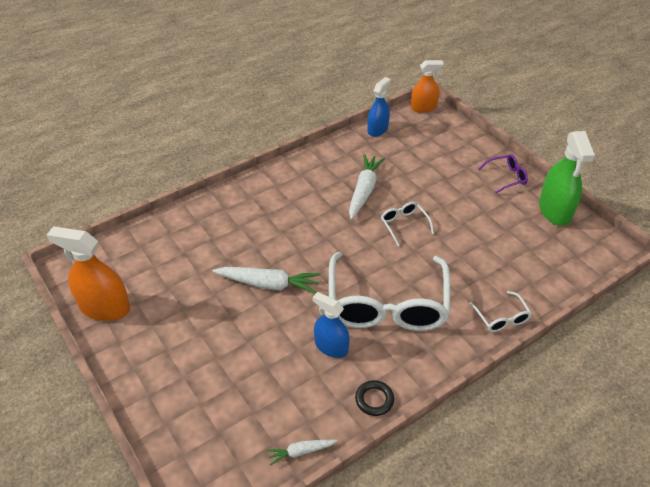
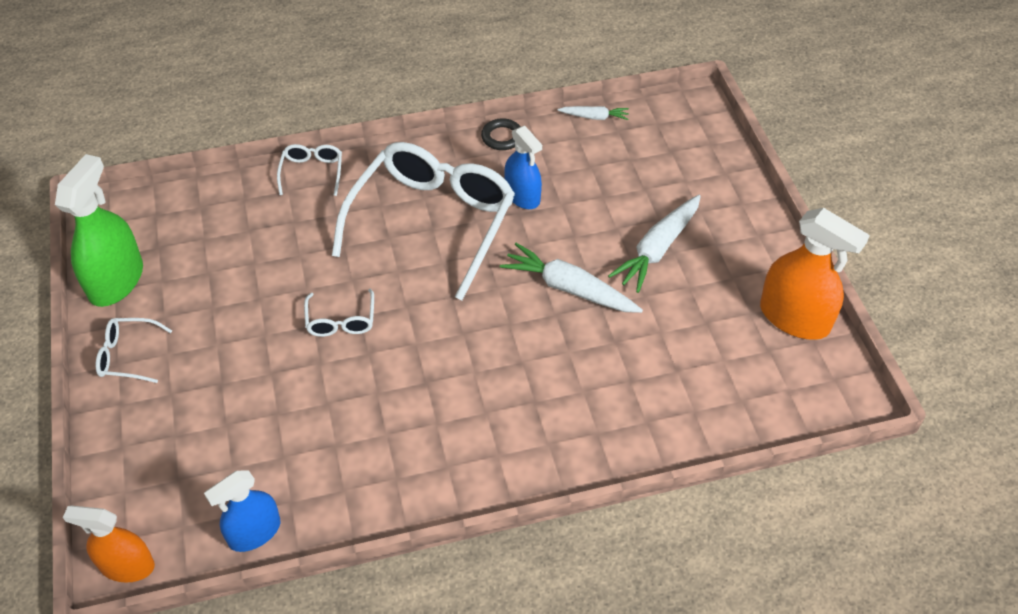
camera: 160 degrees left, 5 degrees up
white carrot [349,154,385,220] -> white carrot moved to [608,195,701,293]
purple glasses [479,154,528,193] -> white glasses [96,318,172,383]

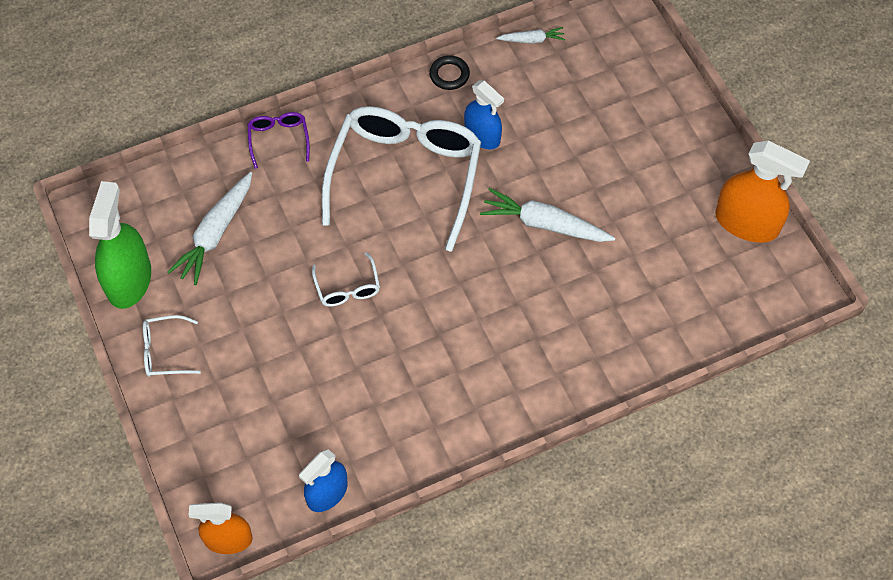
camera: 10 degrees left, 10 degrees up
white glasses [277,144,342,196] -> purple glasses [248,112,310,169]
white carrot [608,195,701,293] -> white carrot moved to [167,172,252,285]

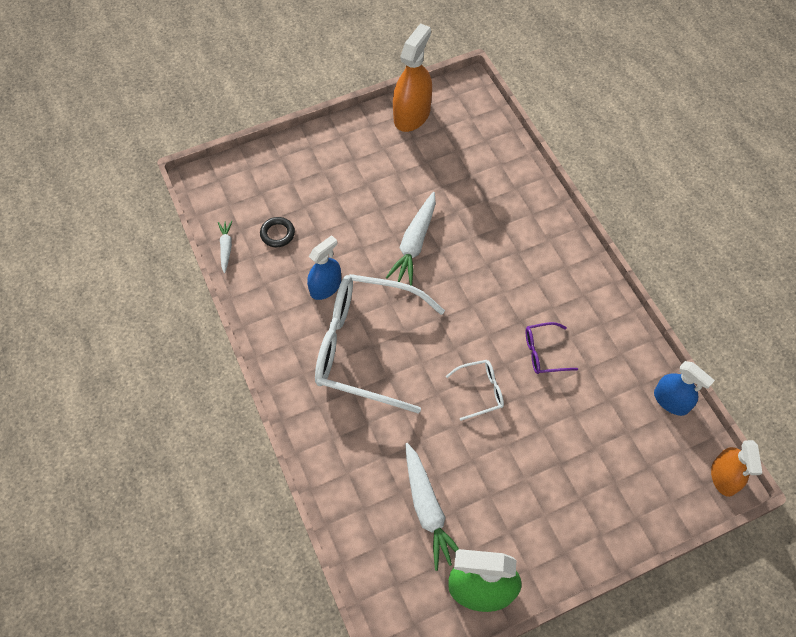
camera: 90 degrees left, 0 degrees up
white glasses [143,315,201,377] -> none
white carrot [167,172,252,285] -> white carrot turned 45 degrees clockwise [405,443,459,571]
purple glasses [248,112,310,169] -> purple glasses moved to [526,322,578,374]
black ring [429,55,470,90] -> black ring moved to [260,217,295,247]

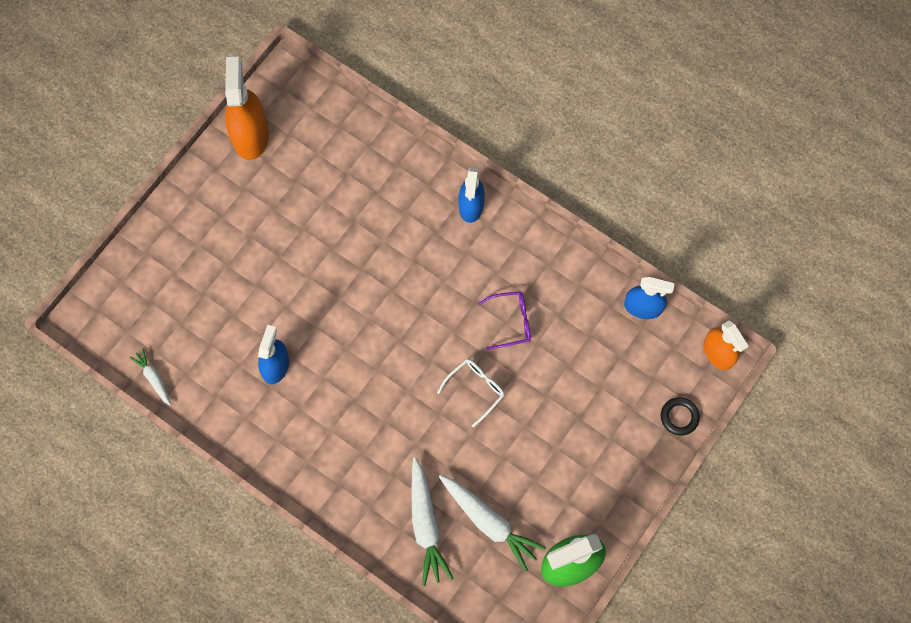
camera: 30 degrees left, 10 degrees up
black ring [260,217,295,247] -> black ring moved to [661,397,700,436]
white glasses [315,274,445,414] -> none
white carrot [386,192,436,285] -> white carrot moved to [411,457,454,586]
purple glasses [526,322,578,374] -> purple glasses turned 150 degrees counterclockwise [478,291,531,350]
none -> blue spray bottle [458,168,485,223]

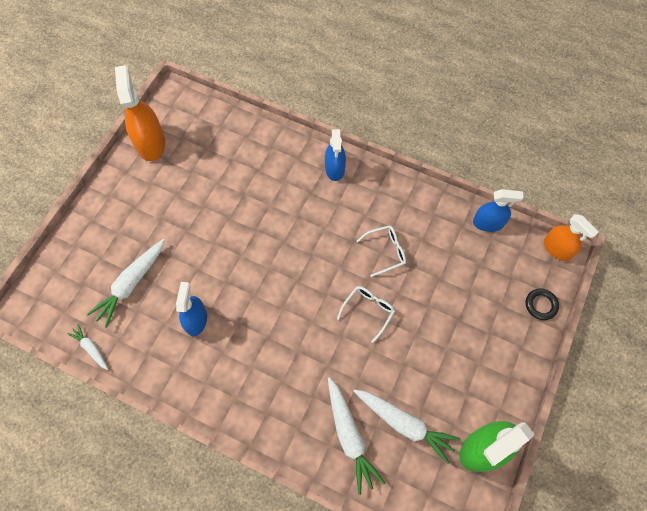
camera: 10 degrees left, 5 degrees down
purple glasses [478,291,531,350] -> white glasses [356,225,406,277]
none -> white carrot [87,239,165,328]

